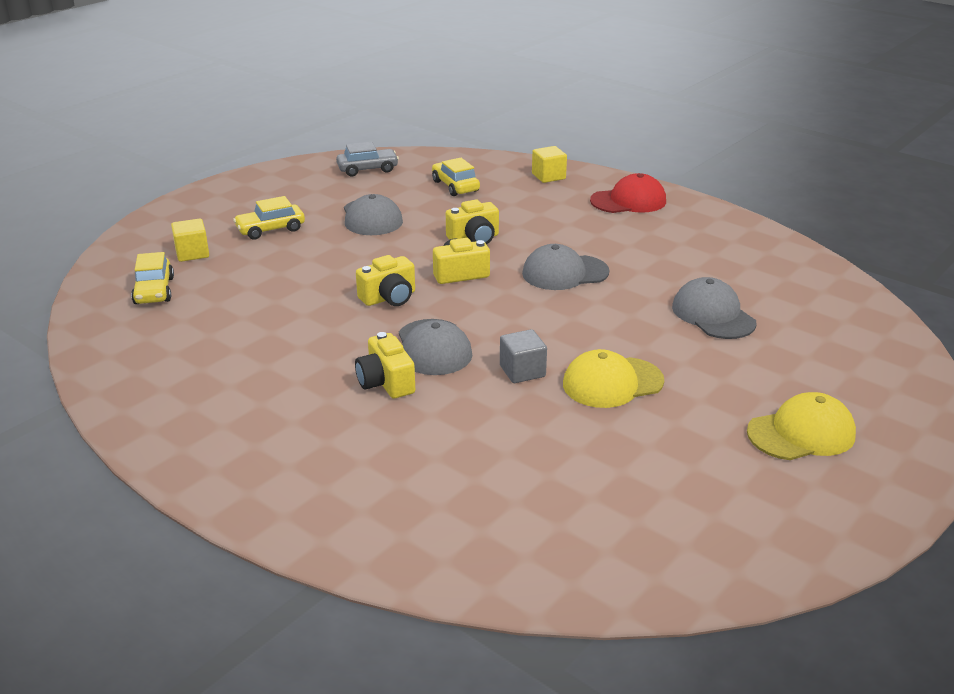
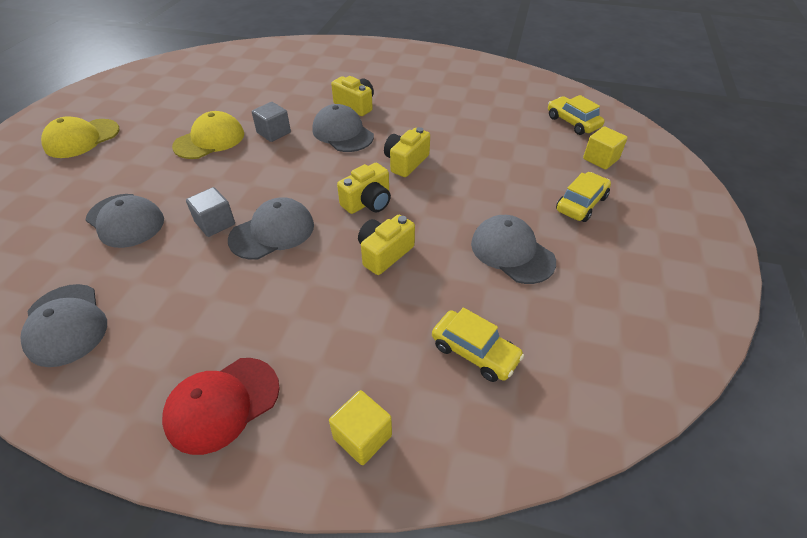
camera: 155 degrees right, 15 degrees up
grey car [336,142,399,177] -> none
none -> grey cap [20,284,107,367]
none -> grey cube [186,187,235,237]

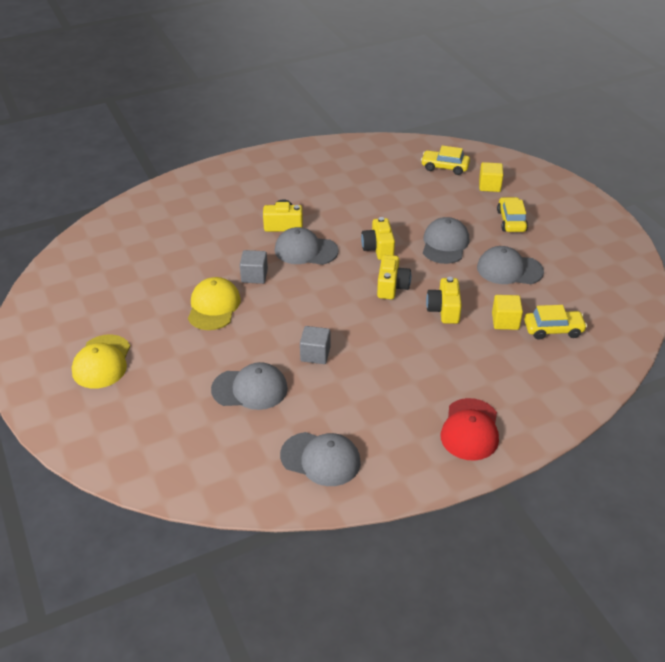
camera: 40 degrees left, 5 degrees down
grey cap [228,197,314,260] -> grey cap moved to [423,217,469,264]
yellow cube [329,390,392,465] -> yellow cube moved to [492,295,523,330]

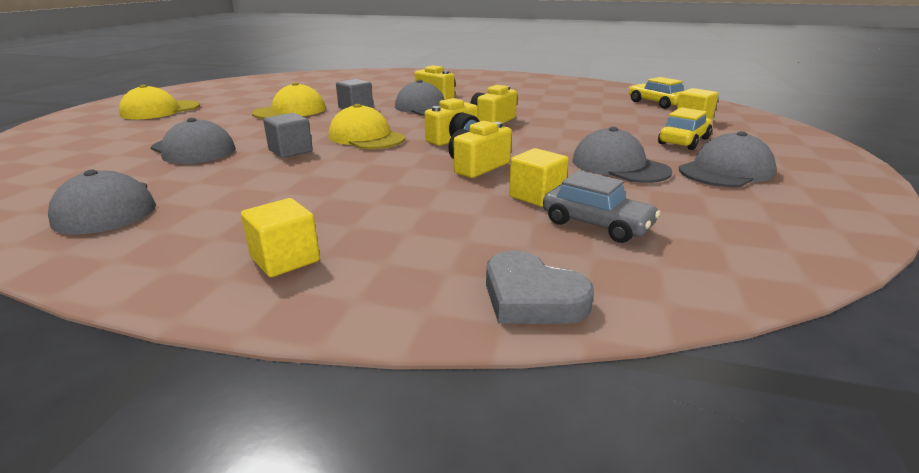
camera: 40 degrees right, 15 degrees down
grey cap [423,217,469,264] -> grey cap moved to [679,131,776,187]
red cap [441,398,499,461] -> yellow cube [241,198,320,277]
yellow car [524,305,587,340] -> grey car [543,171,660,243]
none -> yellow cap [329,104,405,149]
none -> grey heart [486,250,594,324]

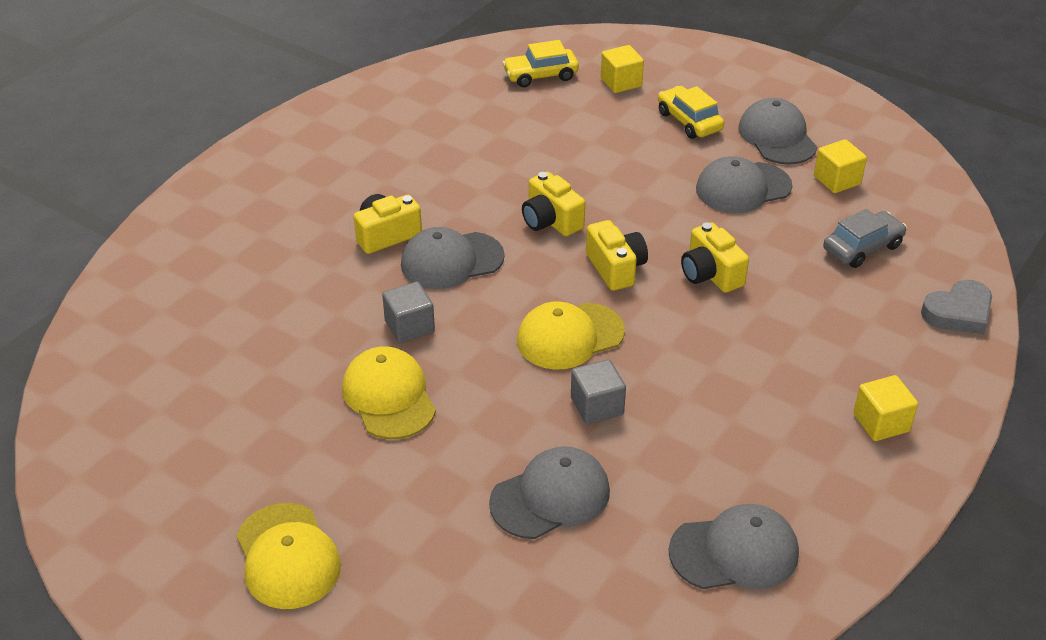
camera: 70 degrees left, 15 degrees up
yellow cube [509,148,569,207] -> yellow cube moved to [814,139,867,193]

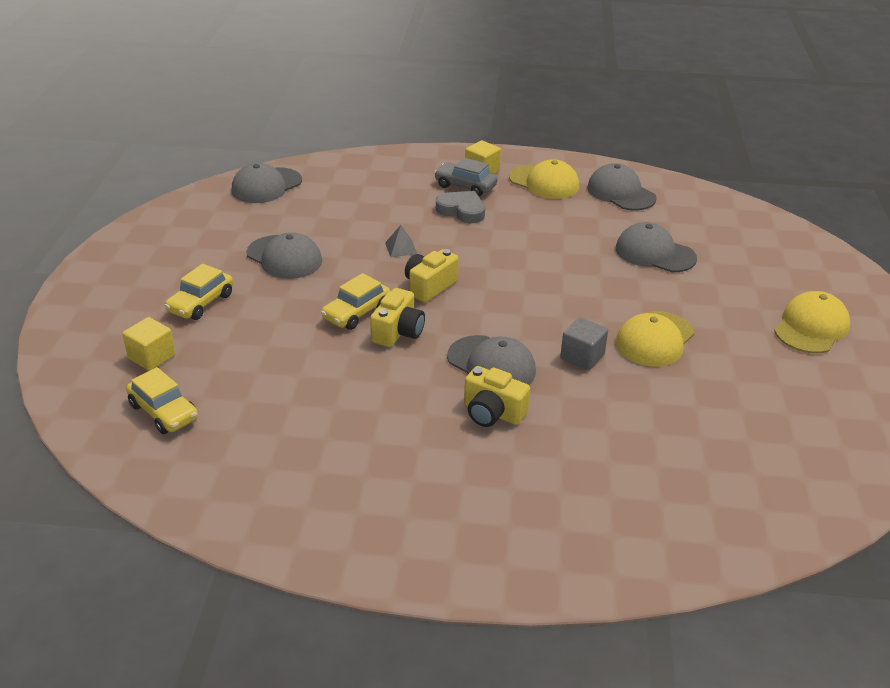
camera: 120 degrees left, 5 degrees down
yellow cap [517,301,625,370] -> yellow cap moved to [509,159,579,199]
grey cube [571,359,626,425] -> none
yellow camera [681,222,749,293] -> grey pyramid [385,225,417,257]
grey cap [738,98,817,165] -> grey cap moved to [232,163,302,203]
yellow cube [814,139,867,193] -> none
grey car [823,209,907,268] -> grey car moved to [434,158,498,196]
grey heart [921,280,992,335] -> grey heart moved to [436,191,485,223]
none -> yellow car [321,273,390,330]

